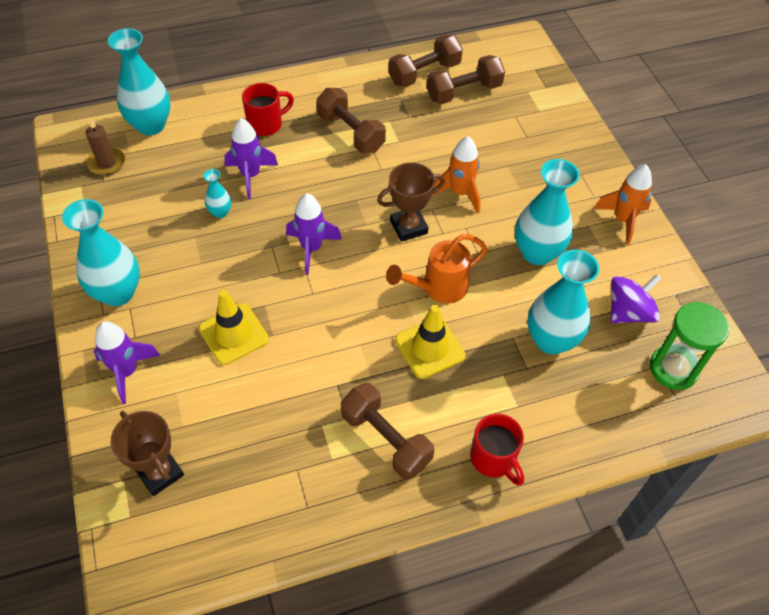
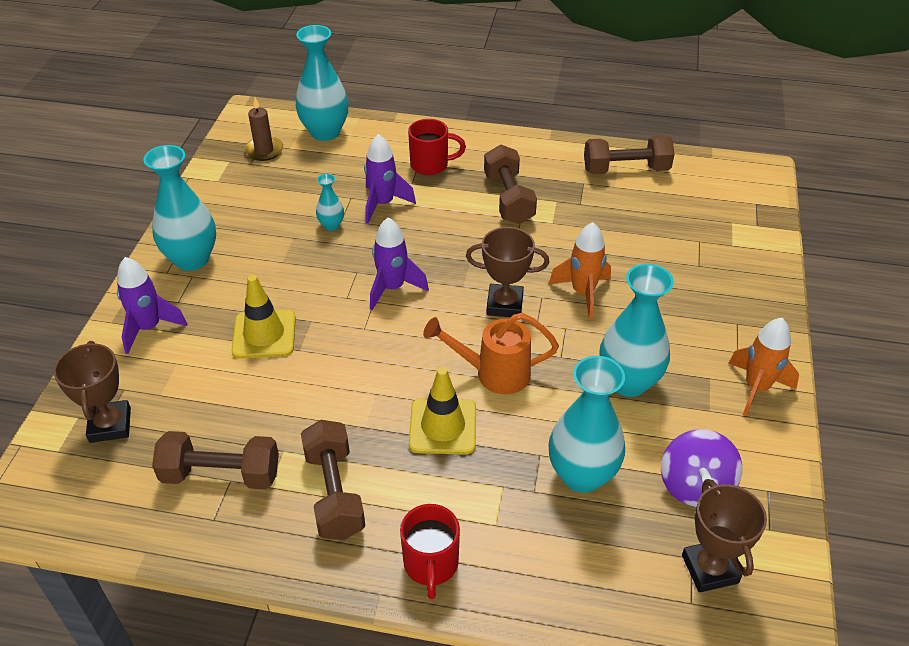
camera: 30 degrees right, 10 degrees down
brown dumbbell [427,55,505,104] -> brown dumbbell moved to [152,431,279,489]
purple spinning top [610,274,661,323] -> purple spinning top turned 105 degrees clockwise [661,429,742,507]
green hourglass [650,302,729,390] -> brown trophy [682,479,767,593]

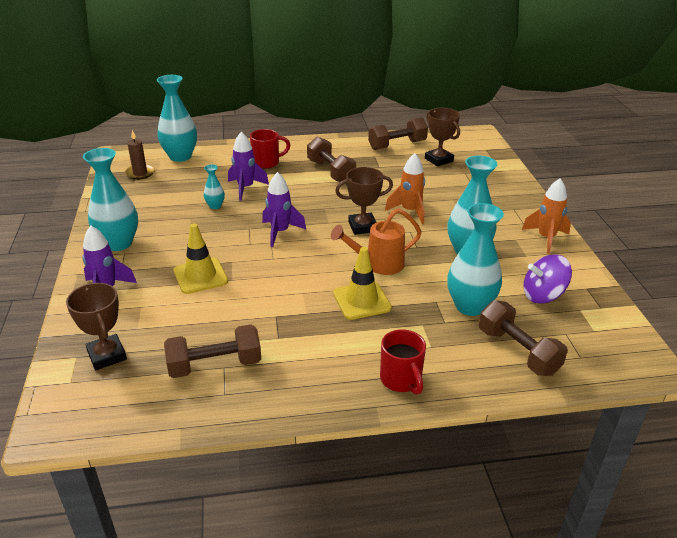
camera: 20 degrees left, 10 degrees down
brown dumbbell [301,420,365,540] -> brown dumbbell moved to [479,300,568,376]
purple spinning top [661,429,742,507] -> purple spinning top turned 90 degrees clockwise [524,254,572,304]
brown trophy [682,479,767,593] -> brown trophy moved to [425,108,460,167]

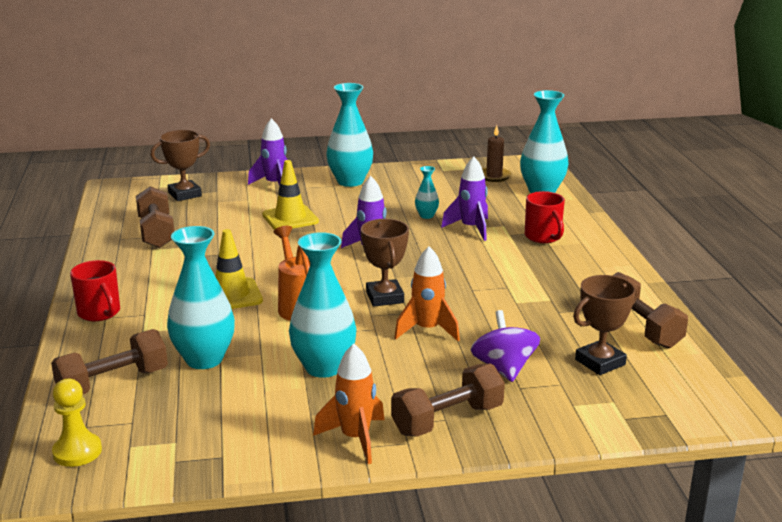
camera: 90 degrees right, 10 degrees down
brown dumbbell [307,137,356,184] -> brown dumbbell moved to [391,364,505,437]
red mug [380,329,426,395] -> red mug turned 105 degrees counterclockwise [70,260,120,321]
purple spinning top [524,254,572,304] -> purple spinning top moved to [471,310,540,382]
none -> yellow pawn [52,379,102,467]

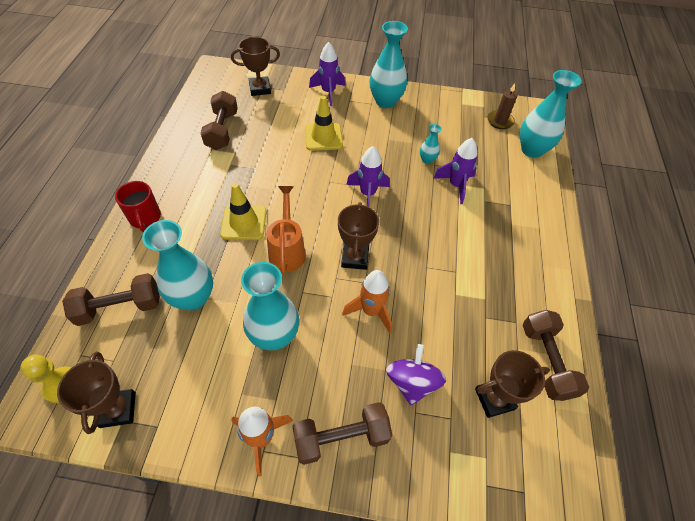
camera: 15 degrees right, 30 degrees up
red mug [525,191,565,243] -> none
none -> brown trophy [57,351,136,434]

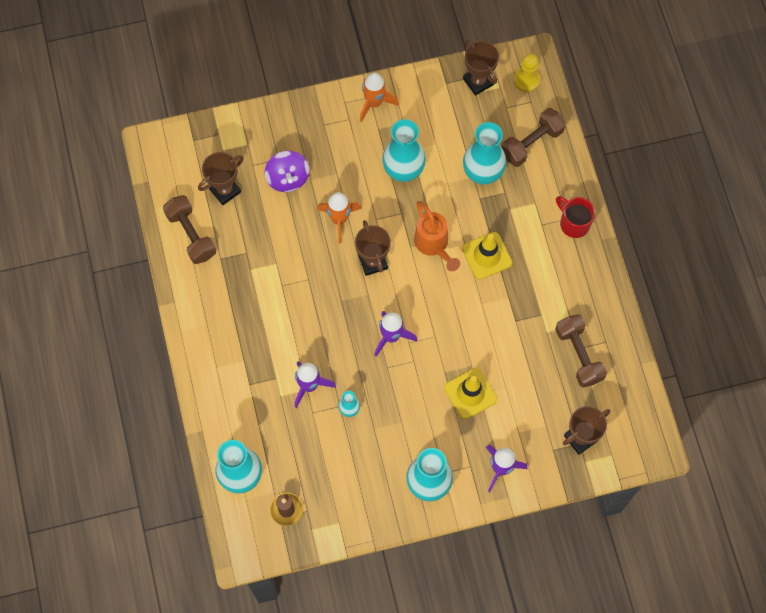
camera: 160 degrees right, 15 degrees up
brown dumbbell [293,402,393,465] -> none

